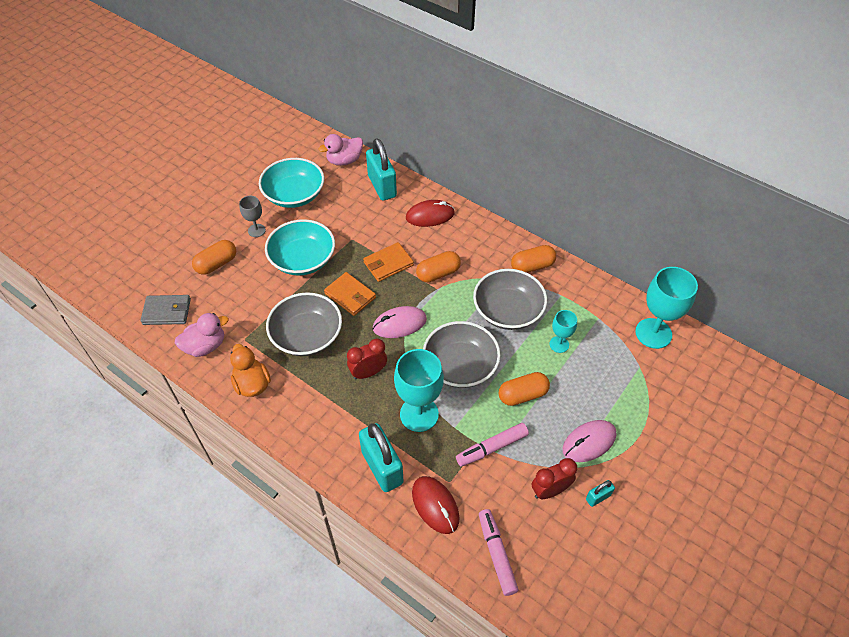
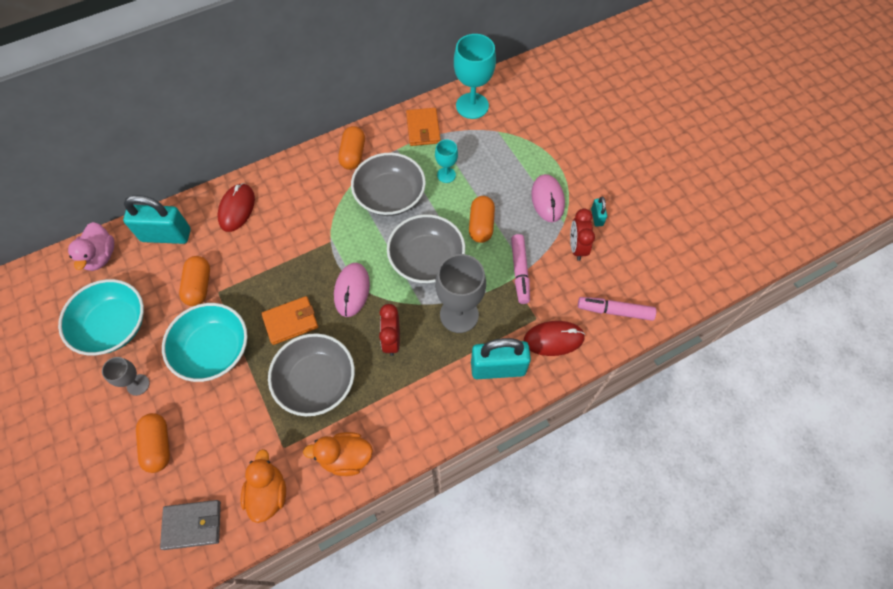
camera: 65 degrees left, 10 degrees up
grey wallet [140,295,191,325] -> grey wallet turned 60 degrees clockwise [160,500,221,550]
pink duck [175,313,229,357] -> orange duck [241,449,286,523]
orange wallet [363,242,414,282] -> orange wallet moved to [406,108,441,146]
turquoise goblet [394,349,444,432] -> grey goblet [435,254,486,333]
orange capsule [416,251,461,283] -> orange capsule moved to [179,256,210,306]

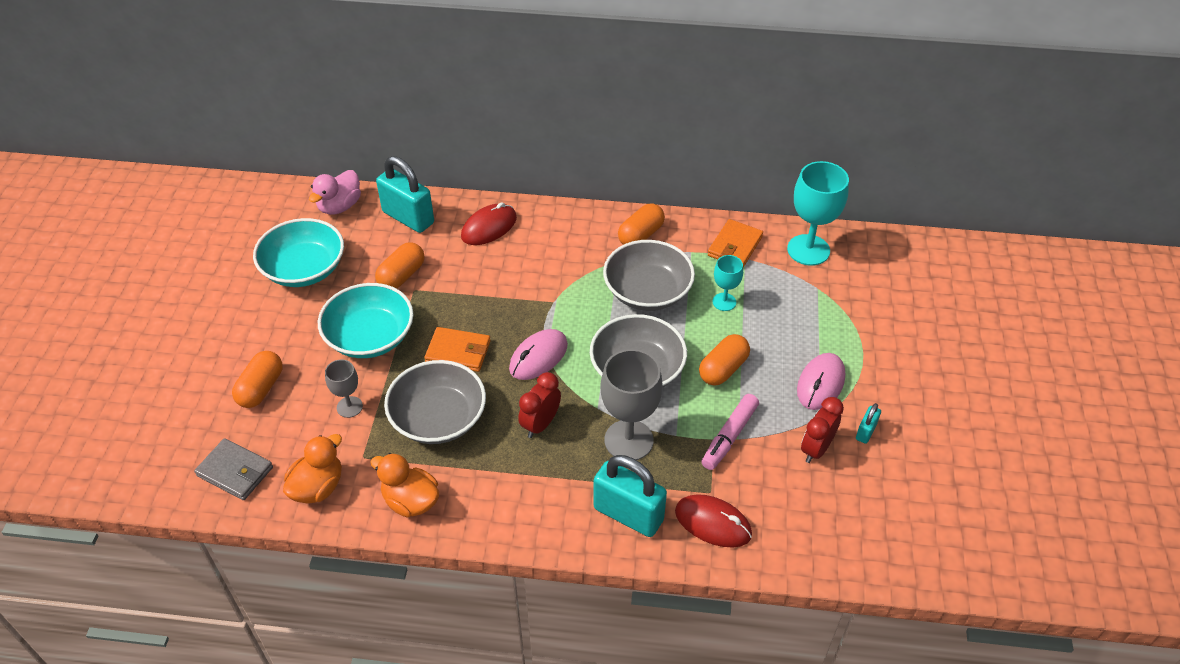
camera: 35 degrees right, 15 degrees down
grey goblet [102,357,150,396] -> grey goblet moved to [325,359,363,418]
pink marker [578,297,656,321] -> none

